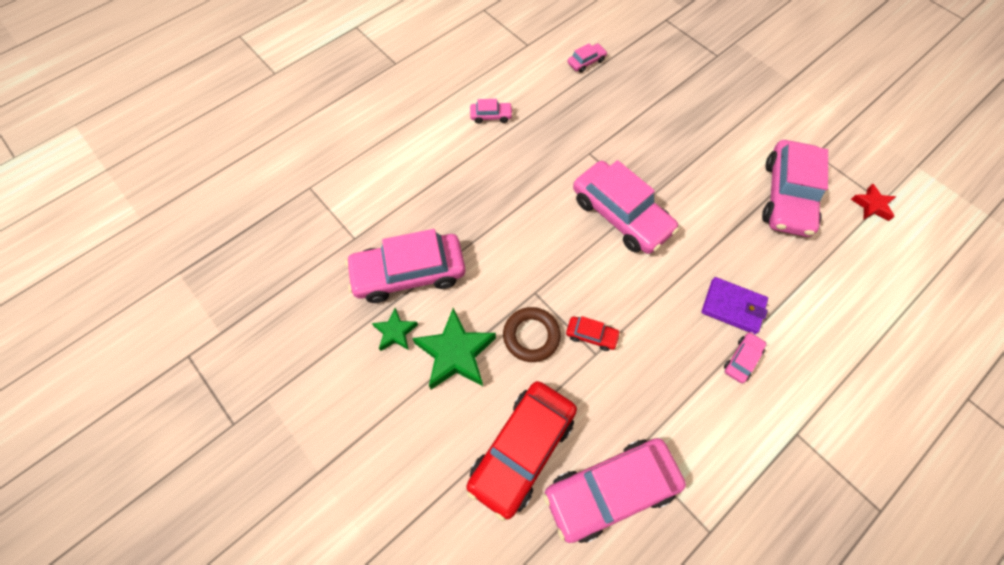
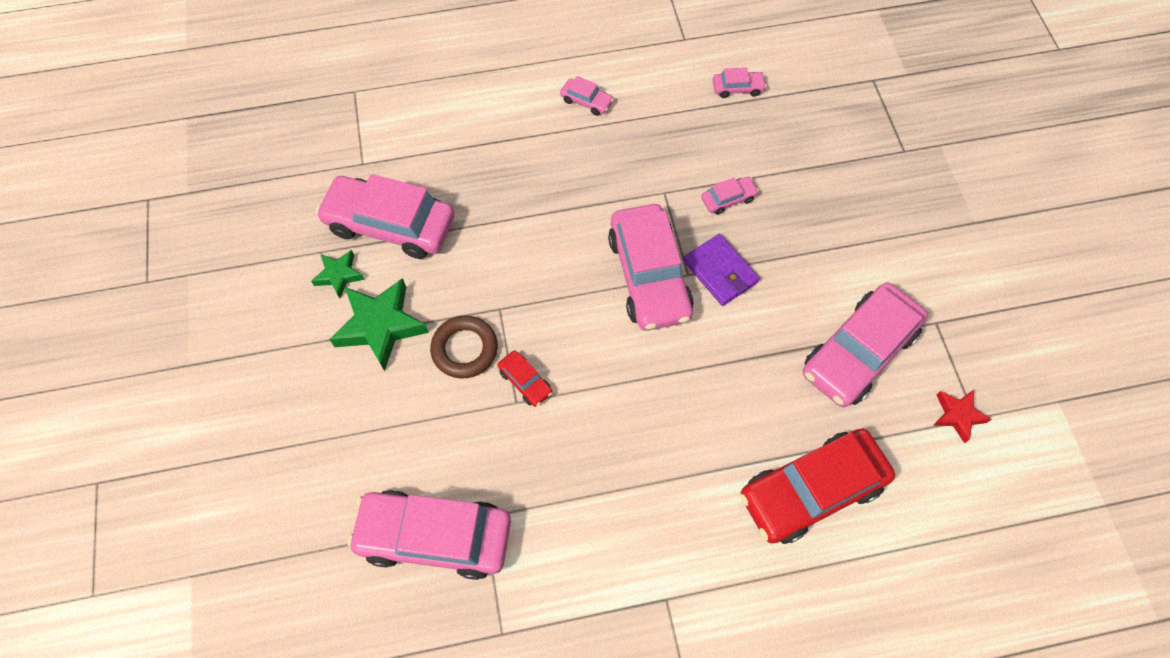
camera: 30 degrees right, 0 degrees up
red car [466,381,577,521] -> red car moved to [740,428,895,544]
purple wallet [701,277,768,334] -> purple wallet moved to [683,234,760,306]
pink car [724,332,766,383] -> pink car moved to [701,177,759,215]

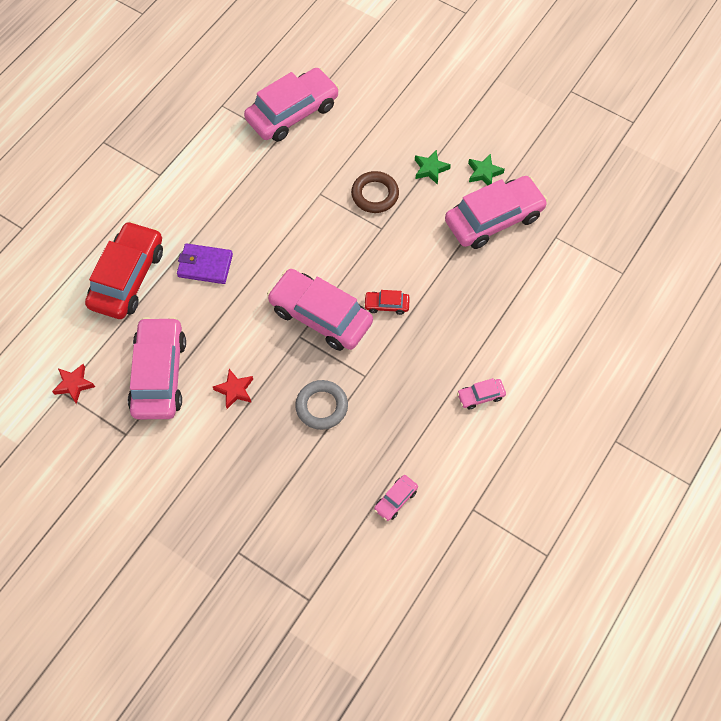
camera: 135 degrees right, 0 degrees up
green star [329,278,429,371] -> green star [415,150,451,185], size x0.55
red car [498,351,552,407] -> red car moved to [364,290,410,315]
purple wallet [683,234,760,306] -> purple wallet moved to [177,243,233,284]
pink car [701,177,759,215] -> grey ring [295,380,348,430]
none -> red star [213,369,253,409]

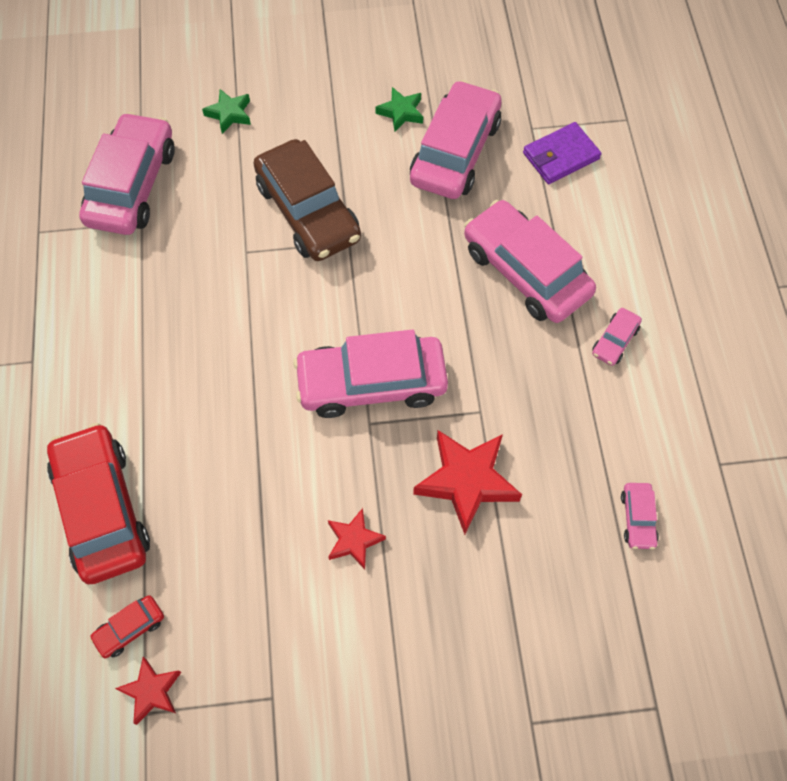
camera: 40 degrees left, 0 degrees up
pink car [128,317,186,419] -> pink car moved to [464,200,596,323]
purple wallet [177,243,233,284] -> purple wallet moved to [523,122,601,184]
grey ring [295,380,348,430] -> red star [413,430,522,535]
brown ring [351,171,399,213] -> brown car [253,139,361,261]
red car [364,290,410,315] -> red car moved to [90,595,164,658]
green star [415,150,451,185] -> green star moved to [202,89,251,134]

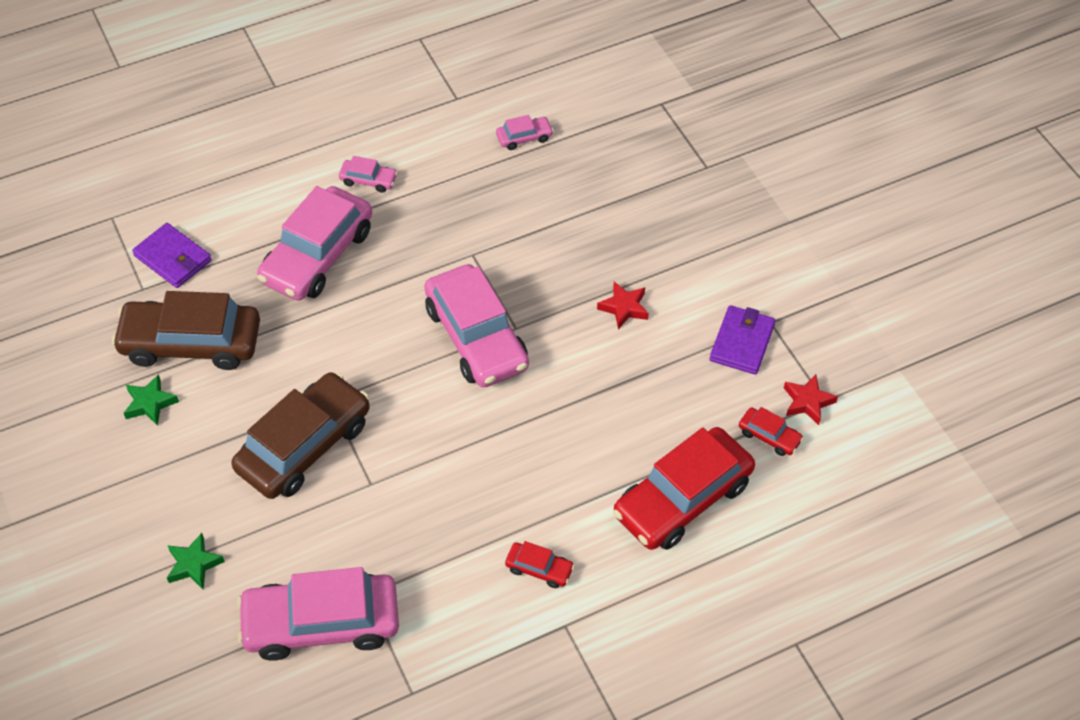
camera: 110 degrees left, 10 degrees down
pink car [410,80,502,199] -> brown car [112,291,260,370]
red star [413,430,522,535] -> none
none -> red car [505,541,574,588]
none -> purple wallet [710,305,776,375]

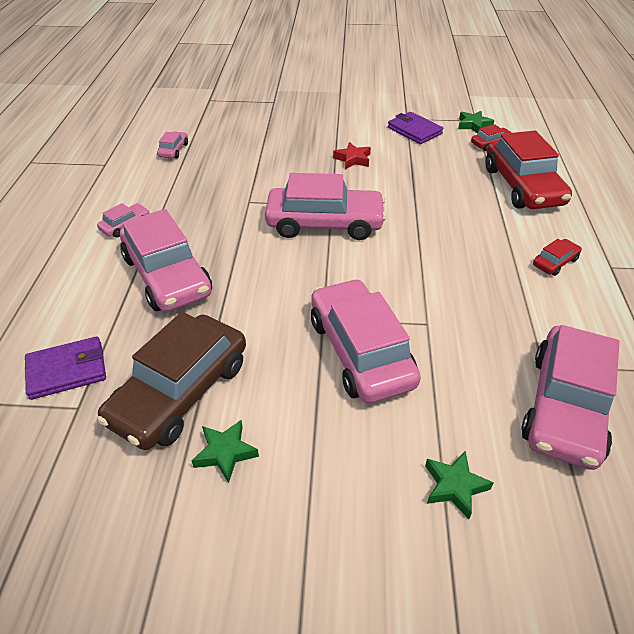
camera: 60 degrees left, 10 degrees down
brown car [231,372,370,499] -> pink car [311,279,421,403]
red star [784,374,838,425] -> green star [458,111,494,133]

